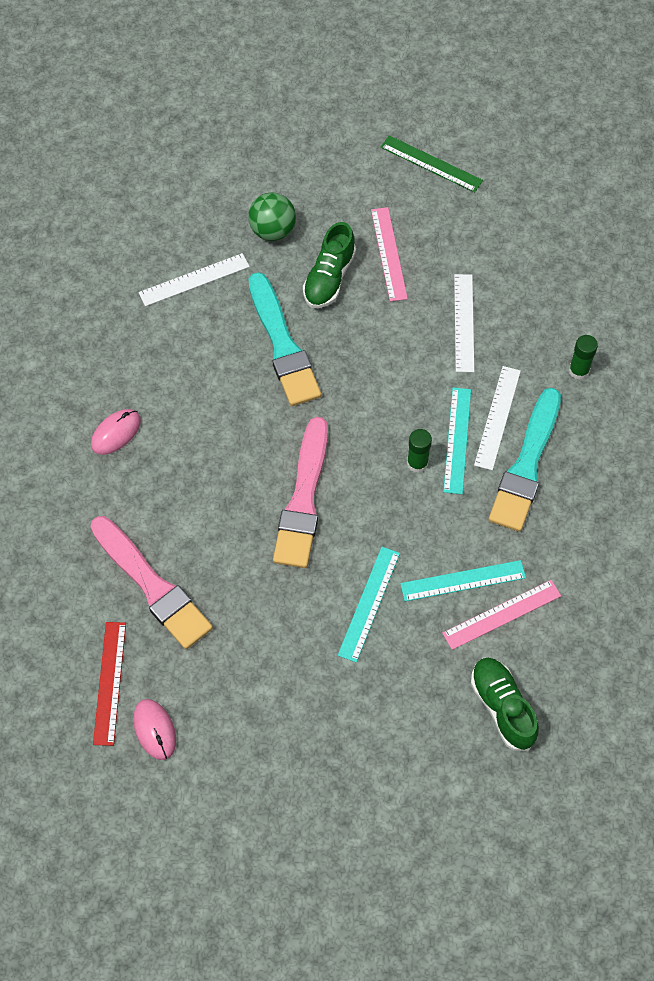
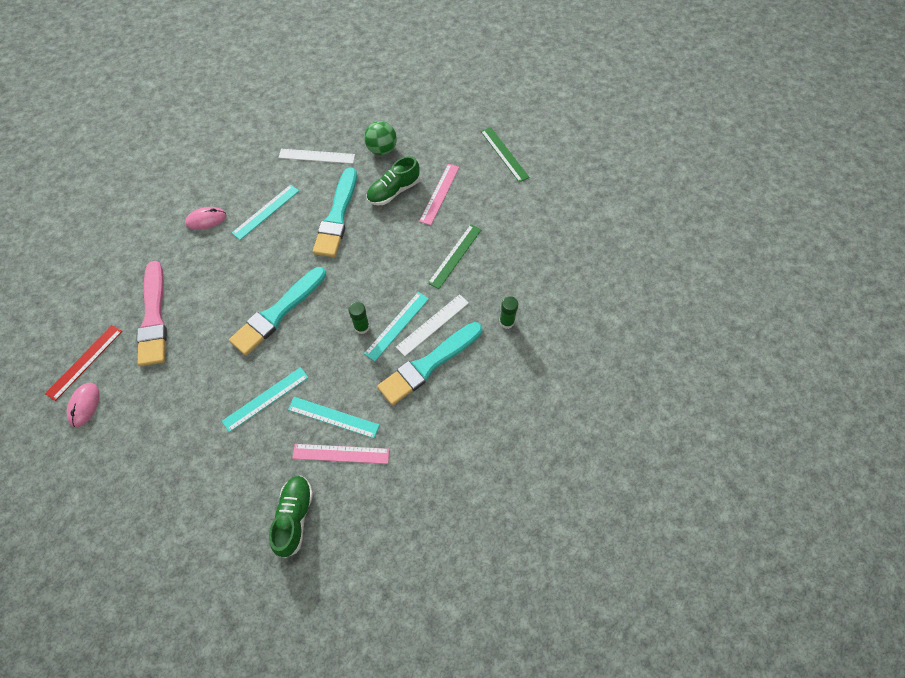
camera: 30 degrees right, 0 degrees up
pink brush [273,417,328,568] -> turquoise brush [229,267,326,355]
white ruler [454,274,474,372] -> green ruler [428,224,481,289]
none -> turquoise ruler [232,184,299,240]

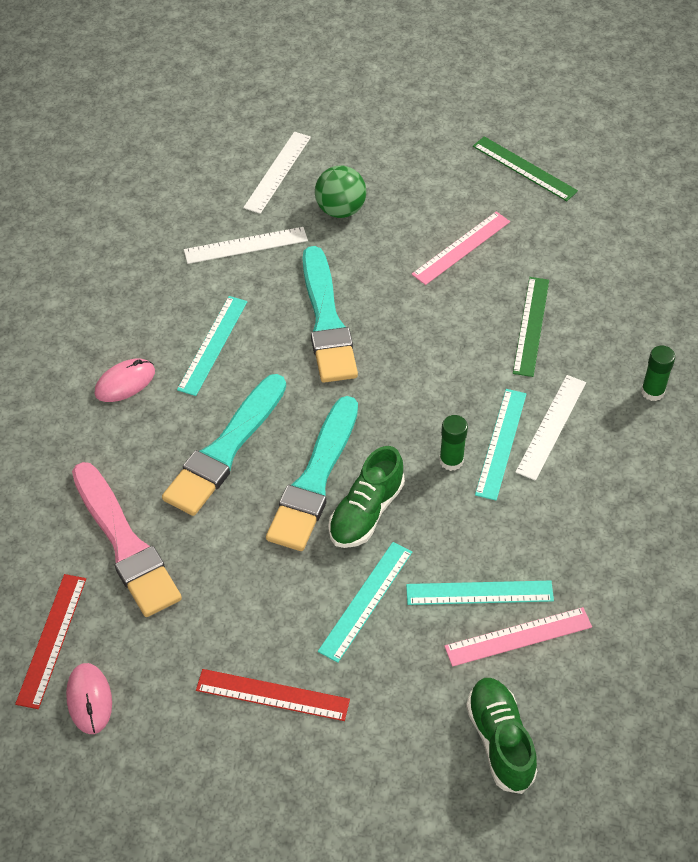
camera: 20 degrees left, 10 degrees down
green shoe [366,156,420,205] -> green shoe moved to [328,446,405,548]
turquoise brush [377,322,482,405] -> turquoise brush moved to [162,374,286,516]
pink ruler [419,164,459,225] -> pink ruler turned 45 degrees clockwise [411,211,510,285]
none -> red ruler [196,669,350,721]
none -> white ruler [243,132,311,214]

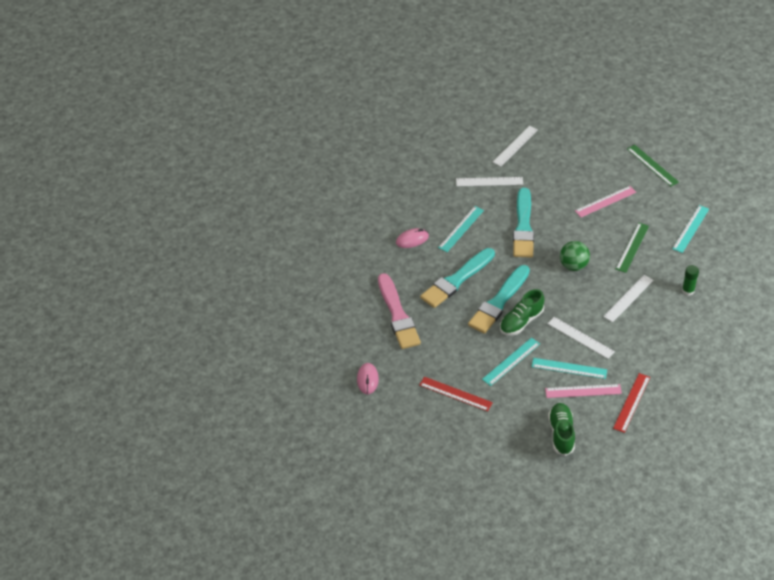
camera: 15 degrees right, 5 degrees down
red ruler [15,574,86,709] -> red ruler moved to [613,373,650,433]
green ball [315,166,366,218] -> green ball moved to [560,241,590,271]
green glue stick [439,415,468,471] -> none
turquoise ruler [475,389,527,501] -> turquoise ruler moved to [672,205,709,253]
none -> white ruler [547,317,615,359]

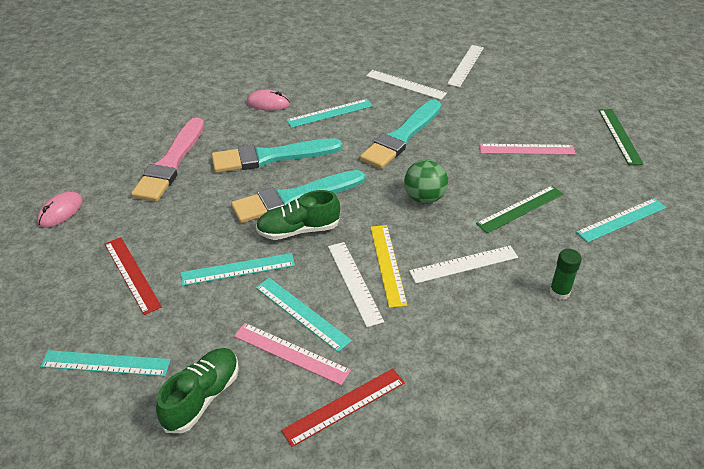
camera: 30 degrees right, 5 degrees down
white ruler [493,126,538,166] -> white ruler turned 45 degrees counterclockwise [447,45,484,87]
none -> turquoise ruler [40,350,171,376]
none -> yellow ruler [370,225,407,308]

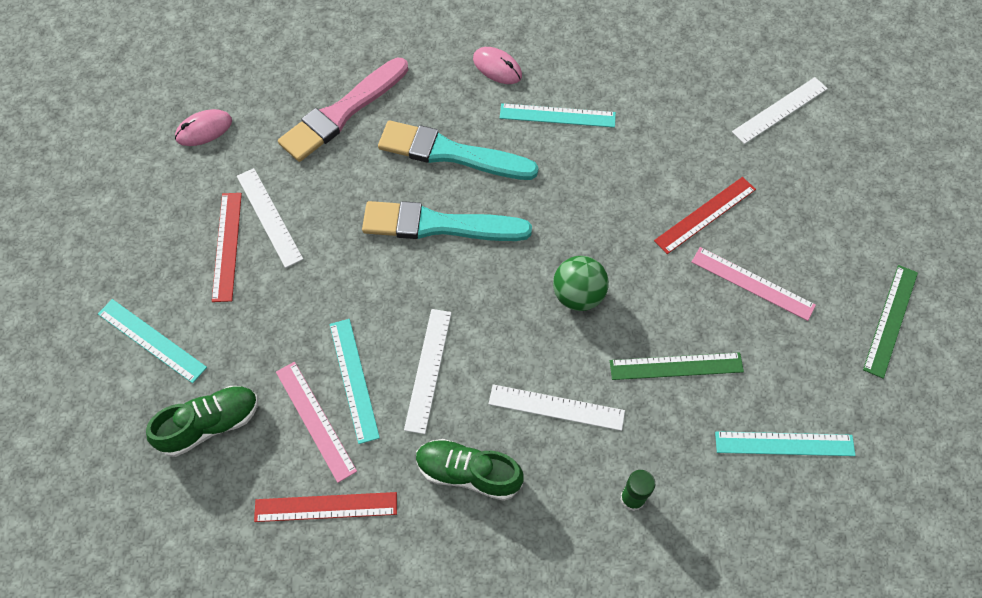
camera: 30 degrees right, 20 degrees up
turquoise ruler [181,253,295,286] -> none
green shoe [256,190,340,240] -> green shoe moved to [416,439,524,501]
turquoise brush [360,100,442,169] -> none
white ruler [366,70,447,100] -> white ruler moved to [237,168,303,268]
yellow ruler [370,225,407,308] -> none
none -> red ruler [654,177,756,254]

